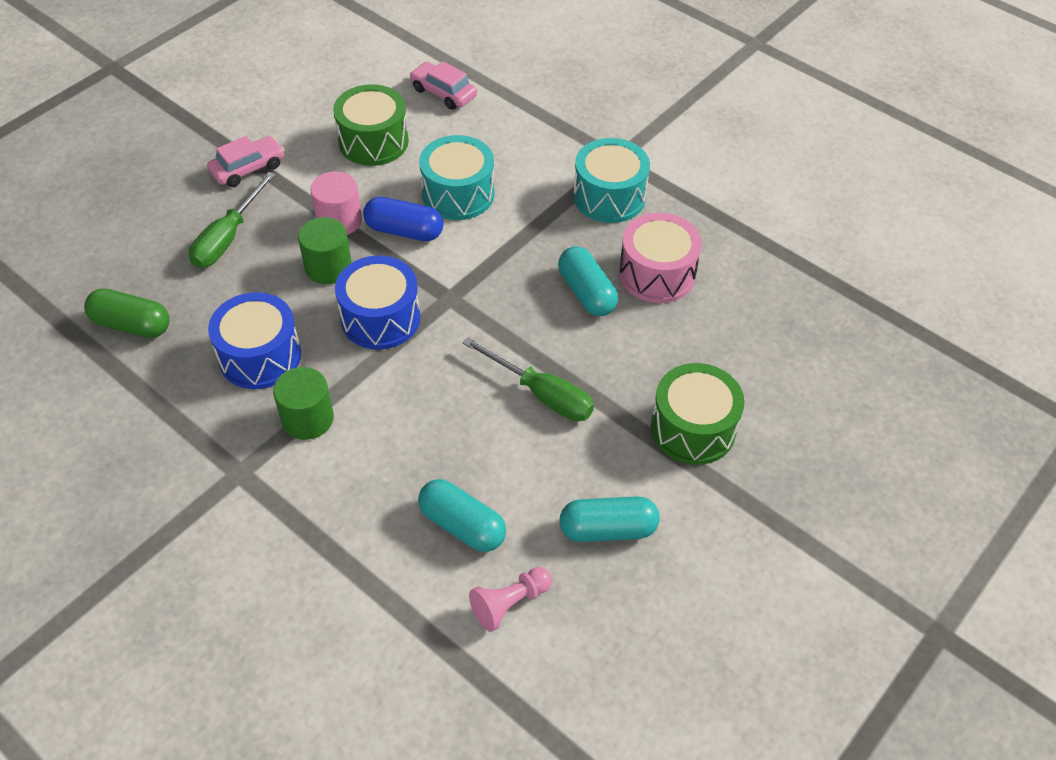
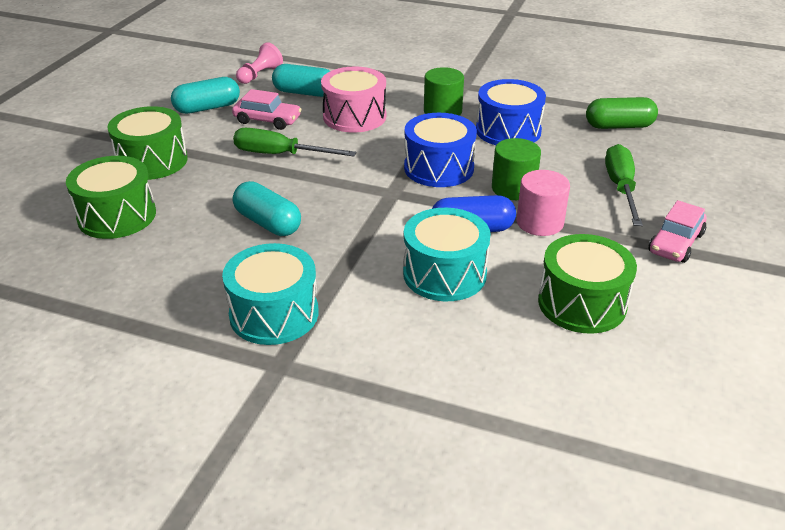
camera: 160 degrees right, 15 degrees down
pink car [409,61,477,110] -> pink car moved to [232,89,302,130]
pink drum [619,213,702,303] -> pink drum moved to [321,66,386,133]
none -> green drum [66,156,156,239]

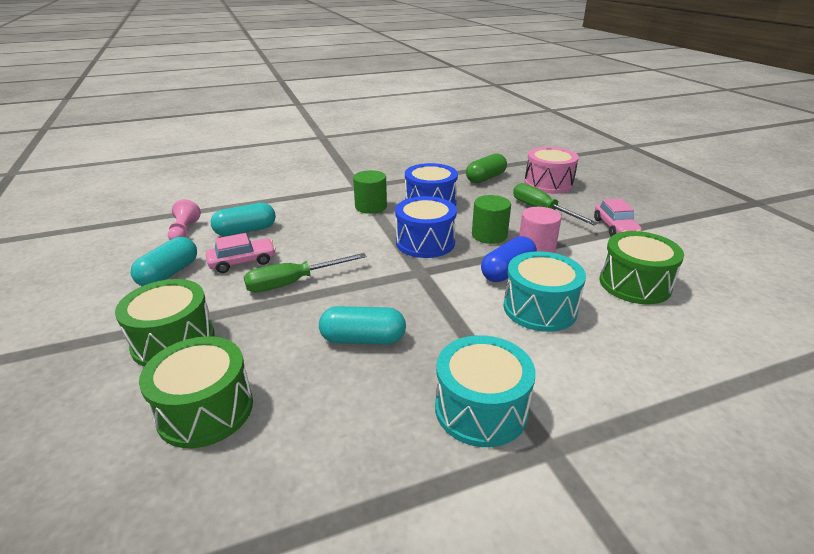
camera: 40 degrees left, 5 degrees down
pink drum [321,66,386,133] -> pink drum moved to [524,147,579,194]

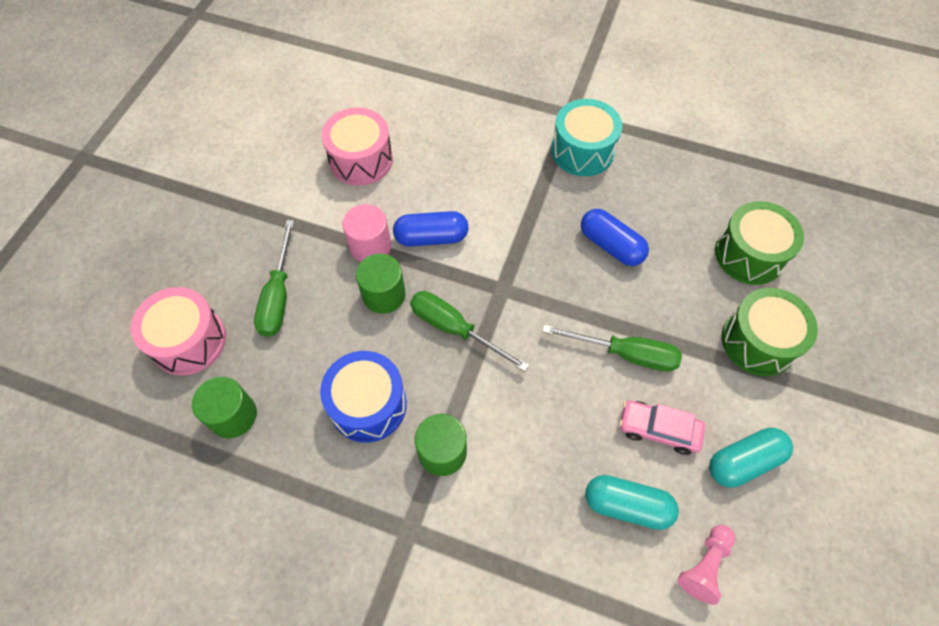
camera: 140 degrees left, 30 degrees up
turquoise capsule [319,306,406,345] -> blue capsule [581,209,649,266]
blue drum [395,196,457,258] -> green screwdriver [410,291,529,372]
green capsule [466,153,507,183] -> green cylinder [192,377,257,438]
turquoise drum [503,251,586,332] -> none
pink car [594,199,642,236] -> none
green drum [599,231,684,304] -> pink drum [321,108,393,186]

